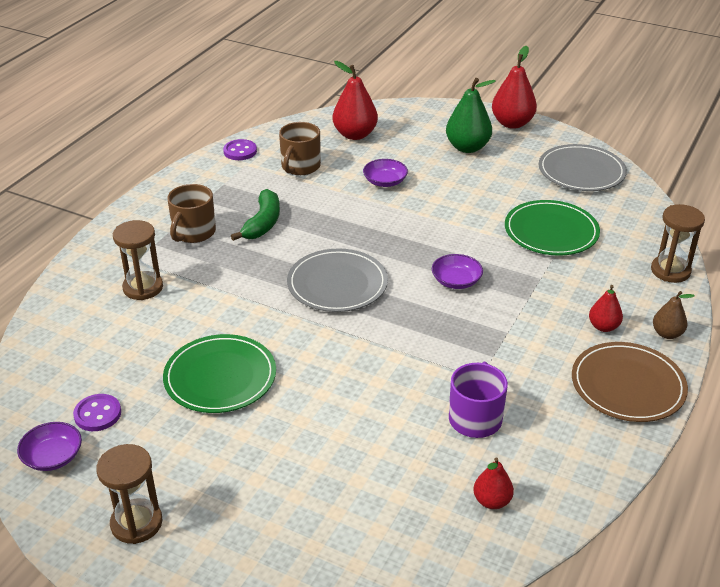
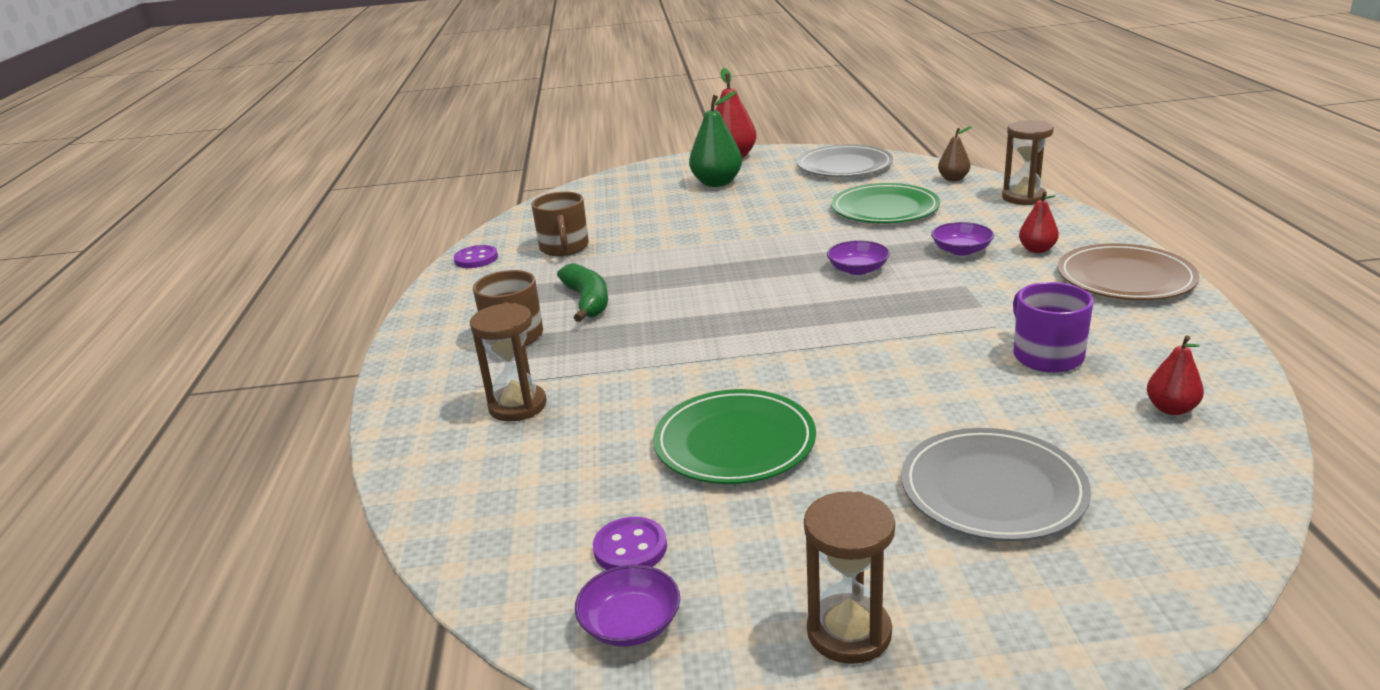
camera: 30 degrees left, 10 degrees down
grey plate [287,249,388,312] -> grey plate moved to [901,428,1091,541]
red pear [332,61,378,140] -> none
purple bowl [363,159,408,187] -> purple bowl moved to [931,222,994,255]
brown pear [653,291,694,339] -> brown pear moved to [938,126,972,181]

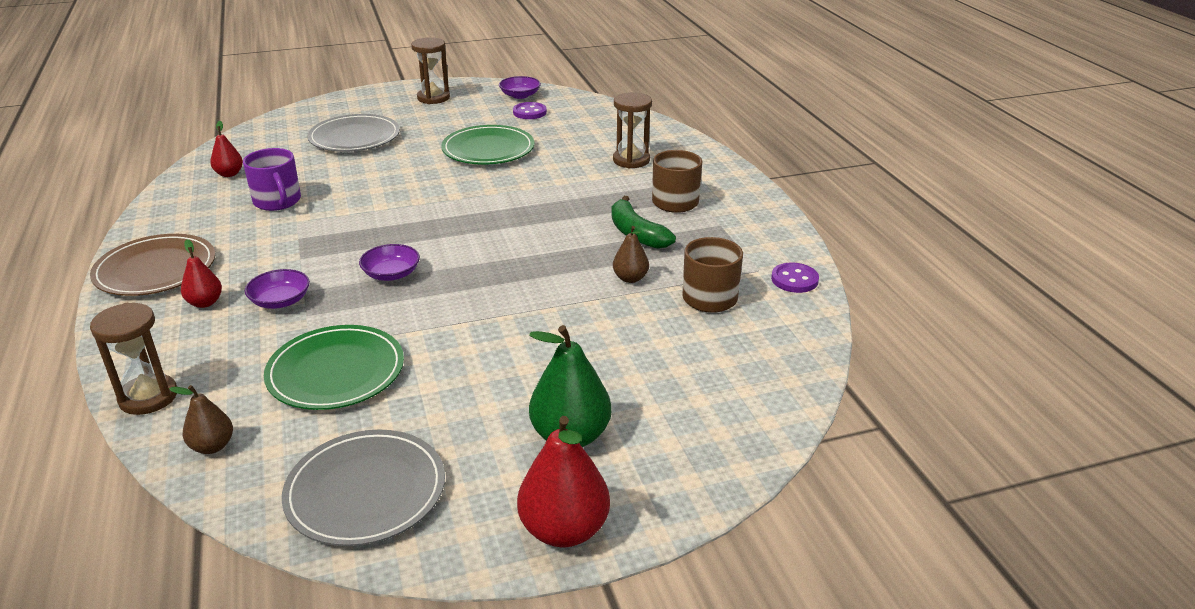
camera: 165 degrees right, 5 degrees up
none -> brown pear [613,226,649,283]

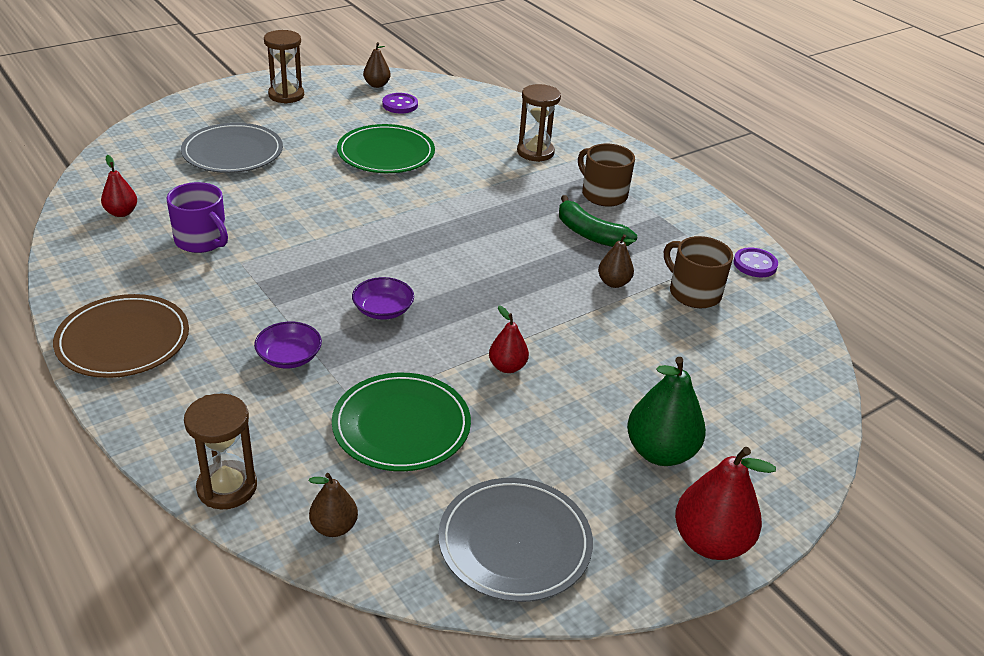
camera: 20 degrees left, 5 degrees up
red pear [181,239,222,308] -> red pear moved to [489,306,529,373]
purple bowl [499,76,541,99] -> brown pear [363,42,391,88]

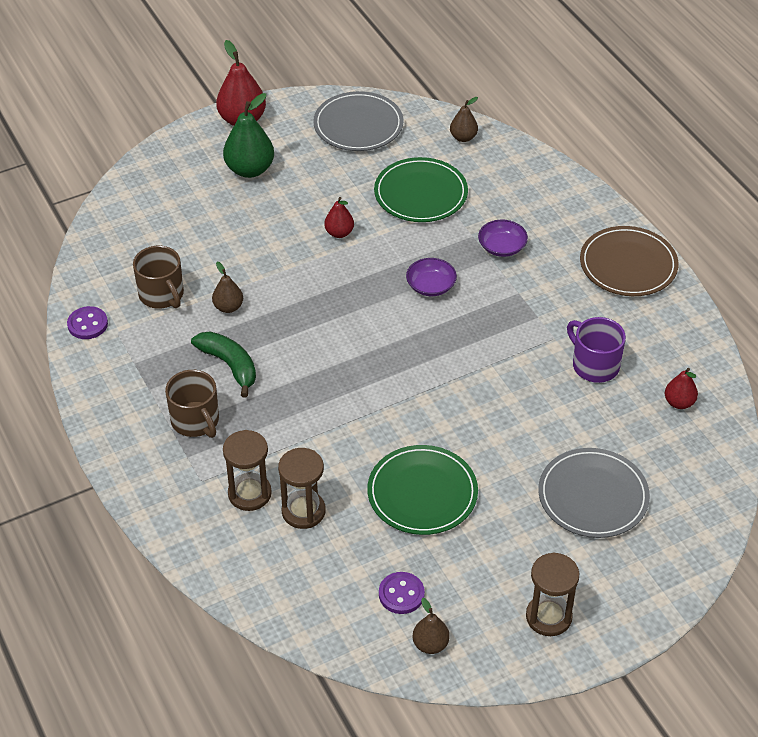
camera: 170 degrees left, 10 degrees up
brown hourglass [184,394,257,510] -> brown hourglass moved to [278,448,325,529]

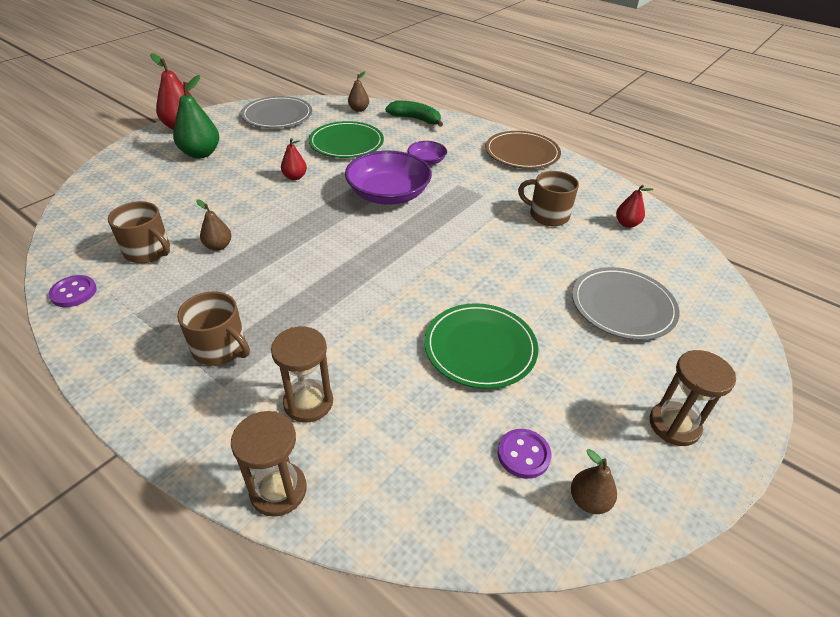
camera: 25 degrees left, 5 degrees down
green banana [191,331,256,397] -> green banana moved to [385,101,443,127]
brown hourglass [278,448,325,529] -> brown hourglass moved to [231,411,307,517]
purple bowl [406,258,457,296] -> purple bowl [345,151,432,205], size x1.98
purple mug [567,317,626,383] -> brown mug [518,171,579,226]

